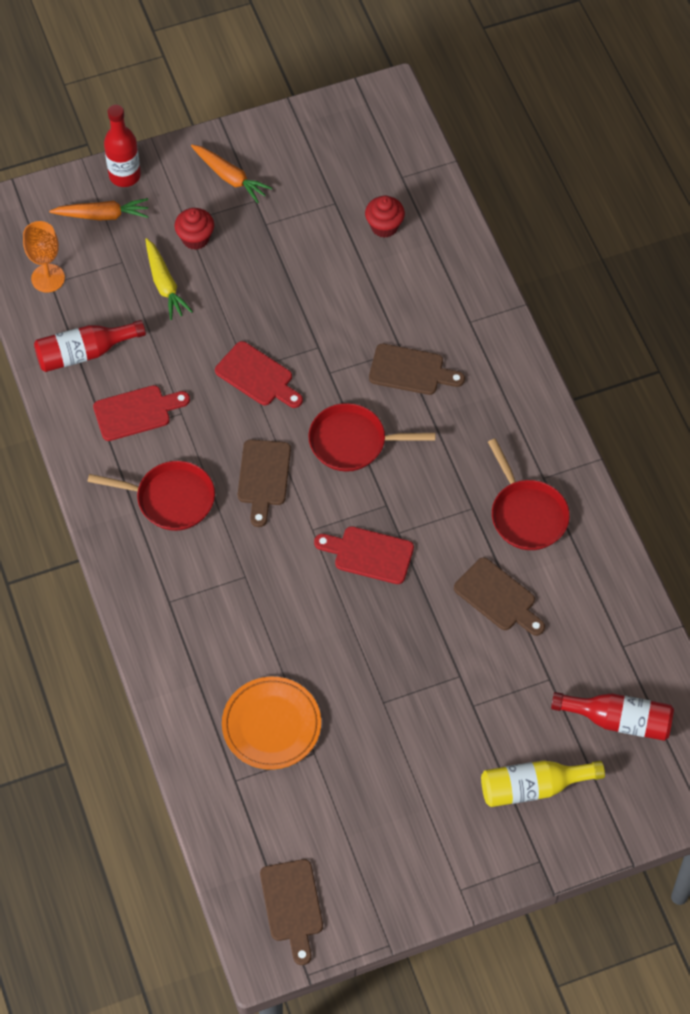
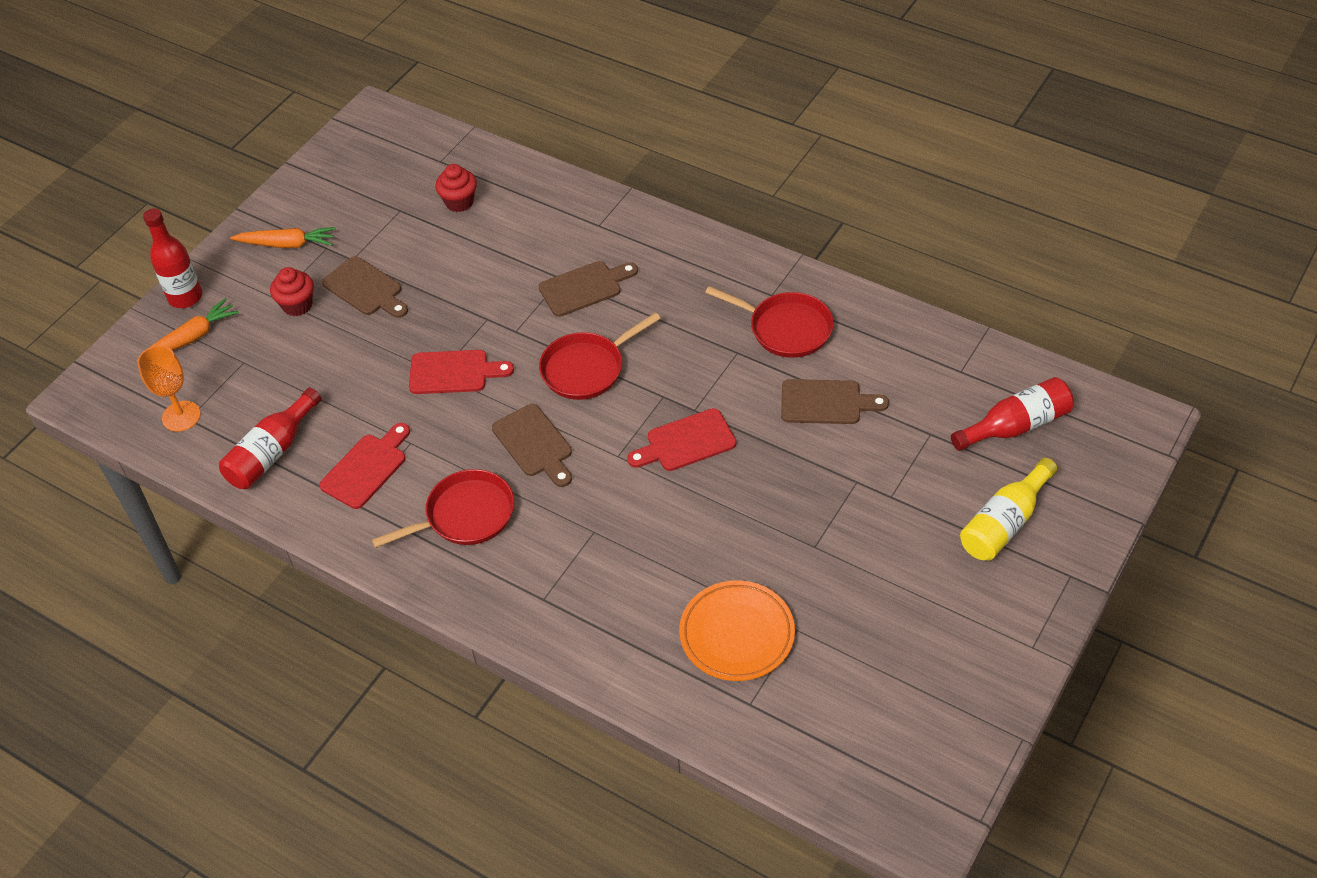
camera: 35 degrees left, 10 degrees down
yellow carrot [145,238,193,320] -> none
brown cutting board [260,859,323,965] -> brown cutting board moved to [322,256,408,318]

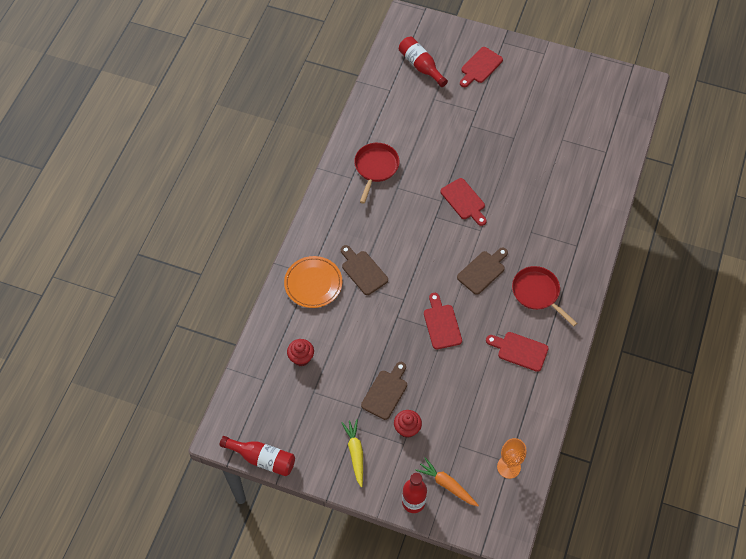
camera: 105 degrees left, 10 degrees up
red bottle [219,388,322,489] -> red bottle moved to [220,436,295,476]
orange carrot [230,227,336,248] -> yellow carrot [341,419,363,487]
red pan [539,313,661,400] -> none
orange plate [679,580,795,681] -> orange plate moved to [284,256,342,308]
brown cutting board [781,379,889,424] -> none
yellow bottle [960,458,1057,561] -> red cutting board [460,47,503,87]

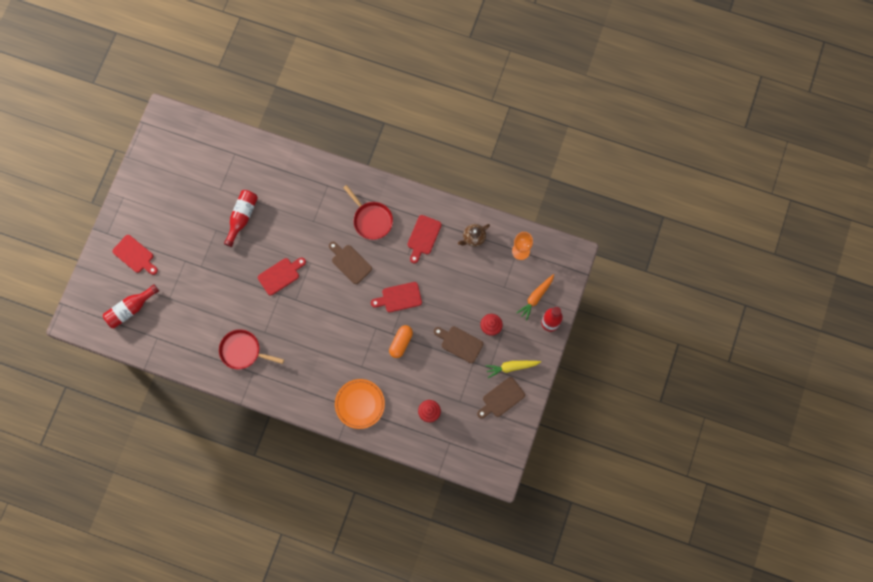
camera: 90 degrees left, 15 degrees up
red bottle [220,436,295,476] -> red bottle moved to [224,190,258,247]
brown cutting board [341,245,388,295] -> brown cutting board moved to [477,377,525,419]
red pan [512,266,577,327] -> red pan turned 90 degrees counterclockwise [343,185,393,240]
none -> orange capsule [389,325,413,358]
none -> brown teapot [458,224,490,247]

